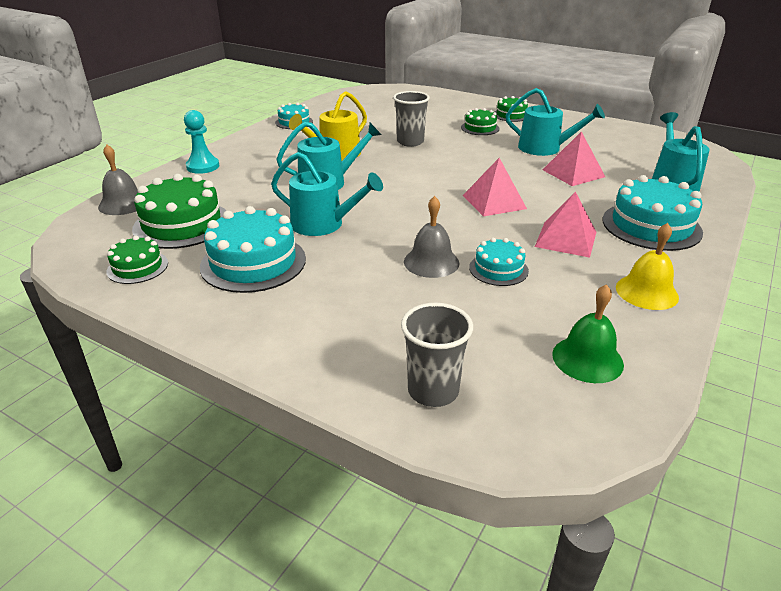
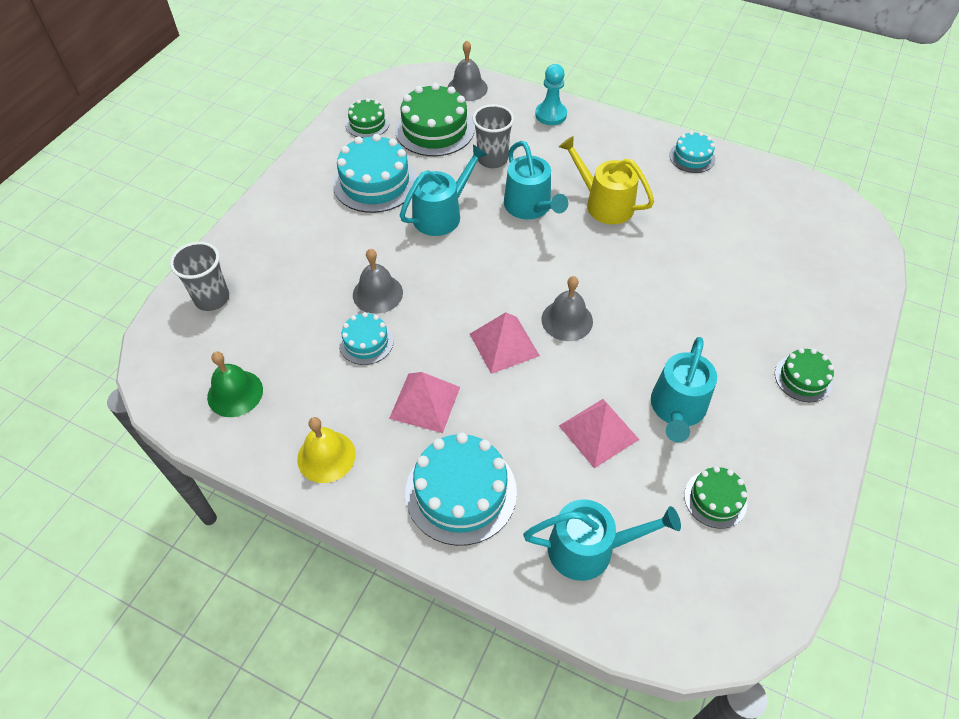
camera: 85 degrees right, 20 degrees up
turquoise watering can [271,152,383,236] -> turquoise watering can turned 150 degrees counterclockwise [400,144,488,236]
grey cup [393,91,430,147] -> grey cup moved to [473,104,514,168]
green cake [461,108,500,135] -> green cake moved to [684,466,747,529]
none -> grey bell [541,276,593,341]

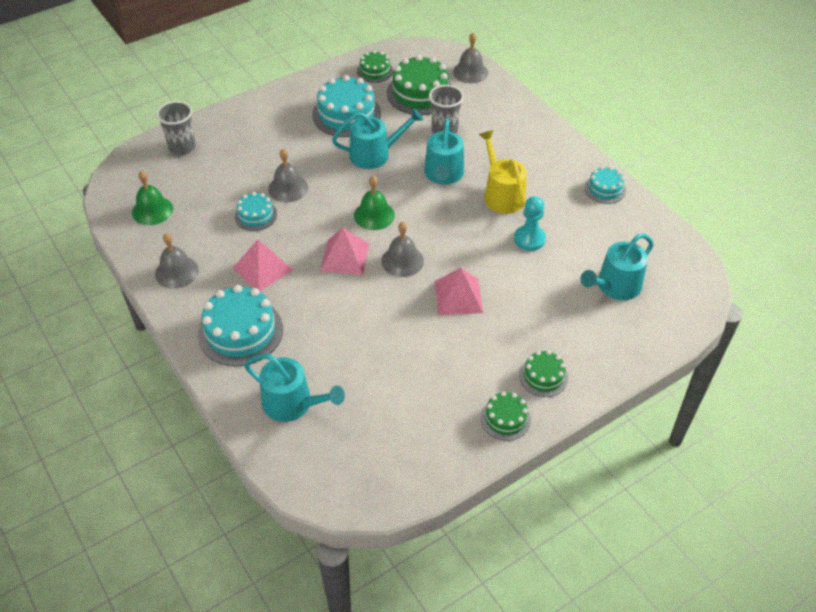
camera: 30 degrees right, 5 degrees down
yellow bell [297,417,356,483] -> grey bell [155,233,199,289]
turquoise pawn [535,64,567,125] -> turquoise pawn moved to [514,196,546,251]
pink pyramid [559,399,639,468] -> pink pyramid moved to [435,268,483,315]
turquoise watering can [651,337,717,443] -> turquoise watering can moved to [580,233,654,300]
green cake [684,466,747,529] -> green cake moved to [481,391,531,441]
none -> green bell [354,176,395,230]

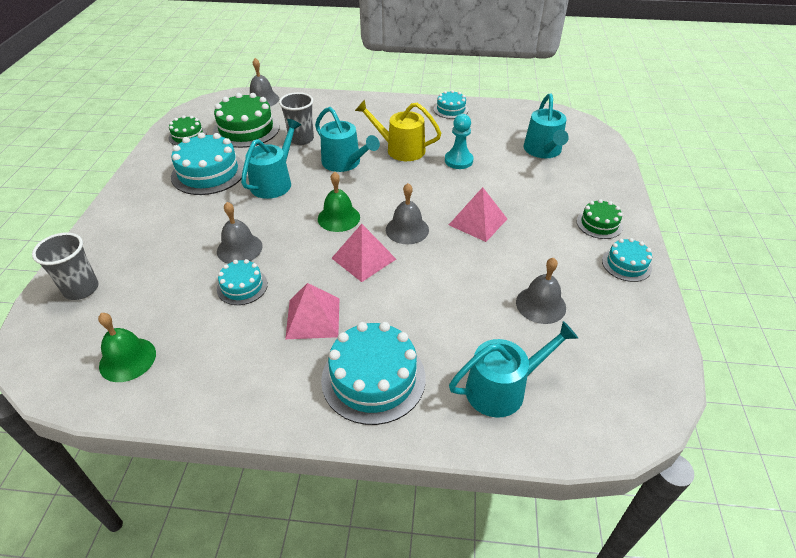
camera: 50 degrees left, 5 degrees down
grey bell [155,233,199,289] -> grey bell moved to [516,258,566,324]
green cake [481,391,531,441] -> turquoise cake [602,238,652,282]

